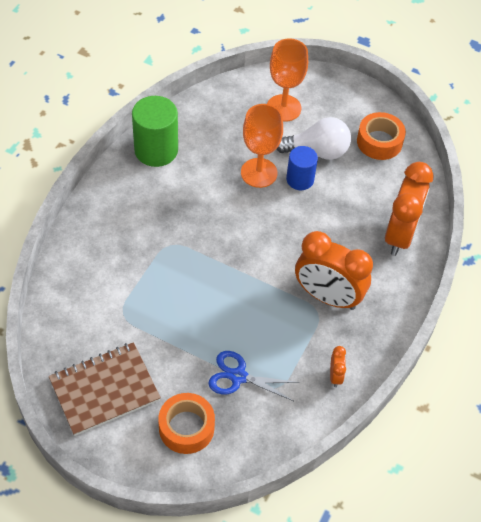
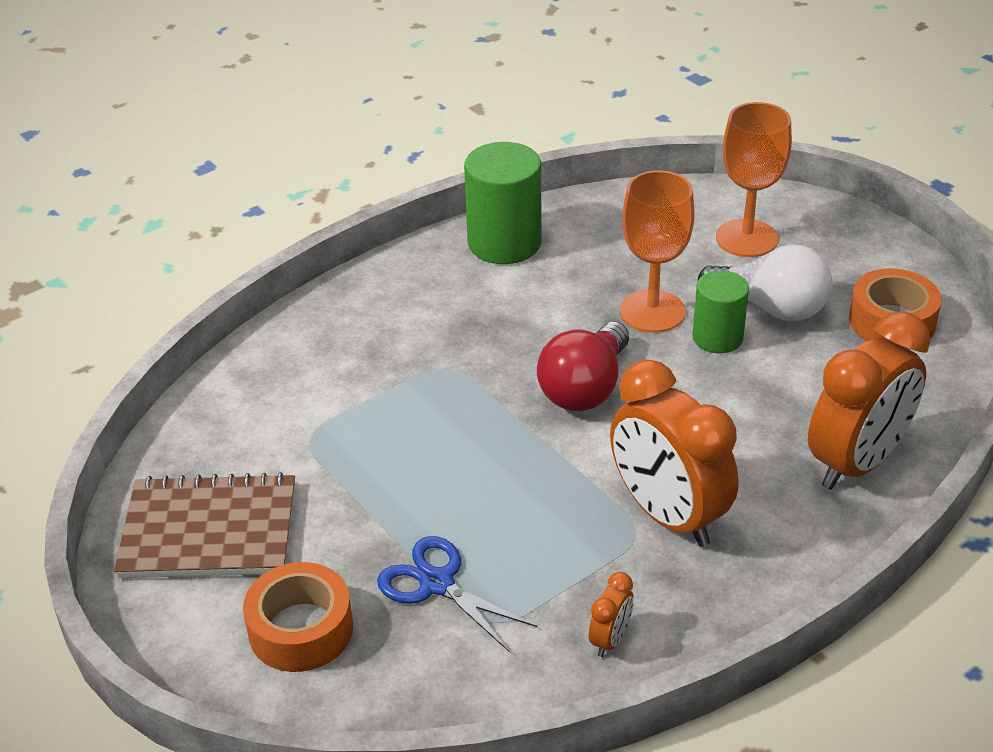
camera: 30 degrees right, 15 degrees down
blue cylinder [286,146,318,190] -> green cylinder [692,271,749,354]
none -> red light bulb [537,322,629,411]

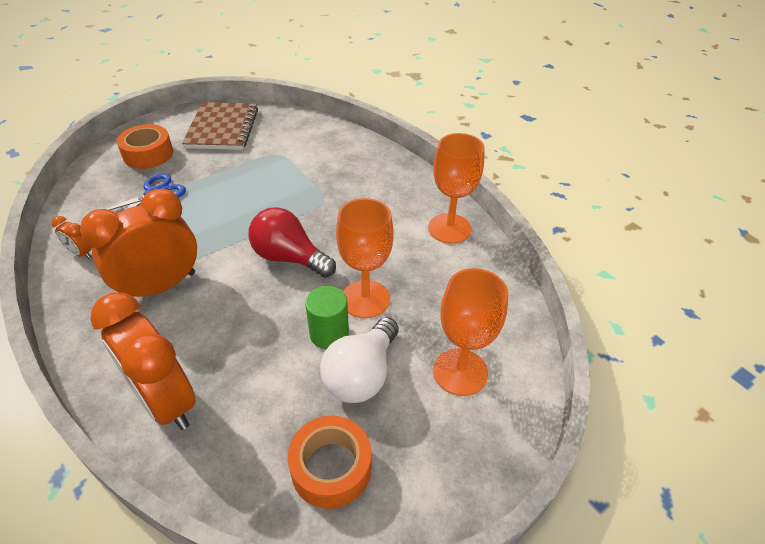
camera: 90 degrees right, 5 degrees up
green cylinder [464,142,542,264] -> orange goblet [428,133,485,243]

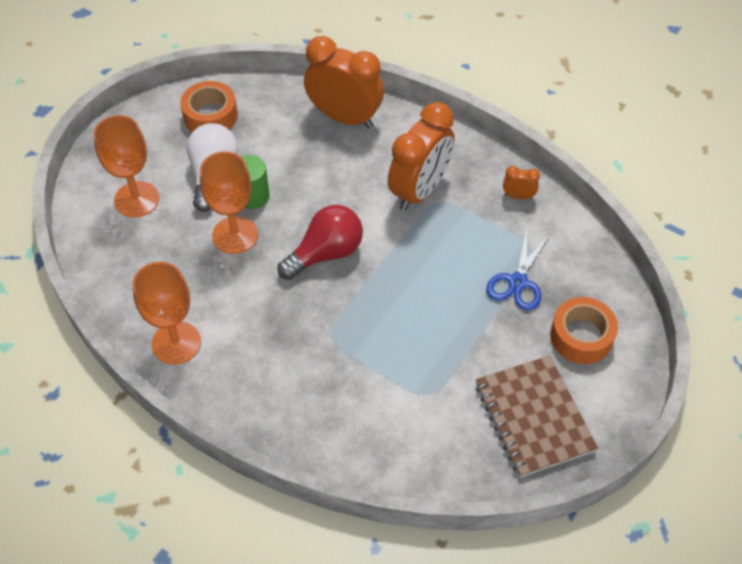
camera: 160 degrees right, 10 degrees up
red light bulb [248,207,336,278] -> red light bulb turned 45 degrees counterclockwise [278,205,363,280]

